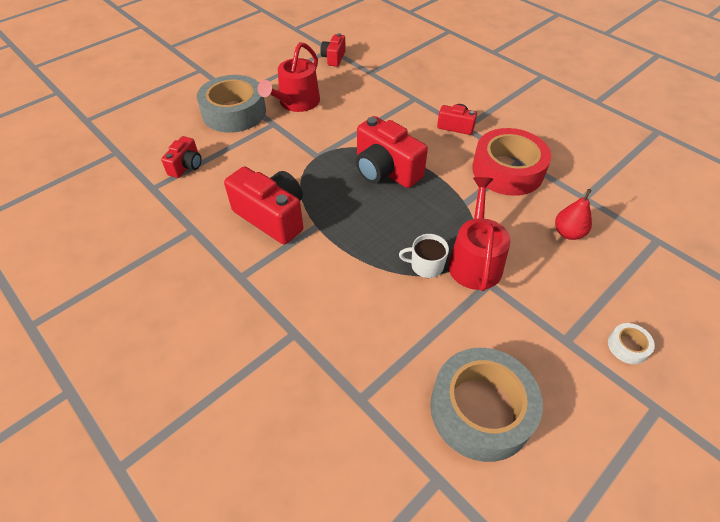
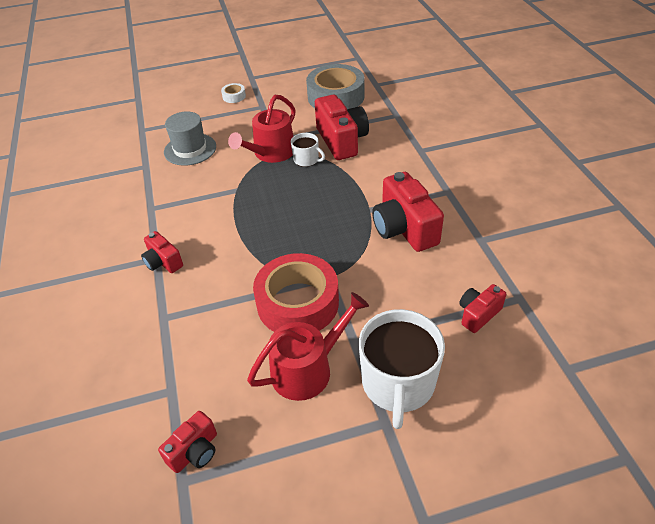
camera: 150 degrees left, 5 degrees down
grey tape [197,75,266,133] -> white mug [359,309,445,429]
red camera [356,116,428,188] -> red camera moved to [315,95,369,160]
red tape [472,128,551,196] -> red tape moved to [253,253,339,332]
red pear [555,189,592,240] -> grey hat [164,111,216,166]

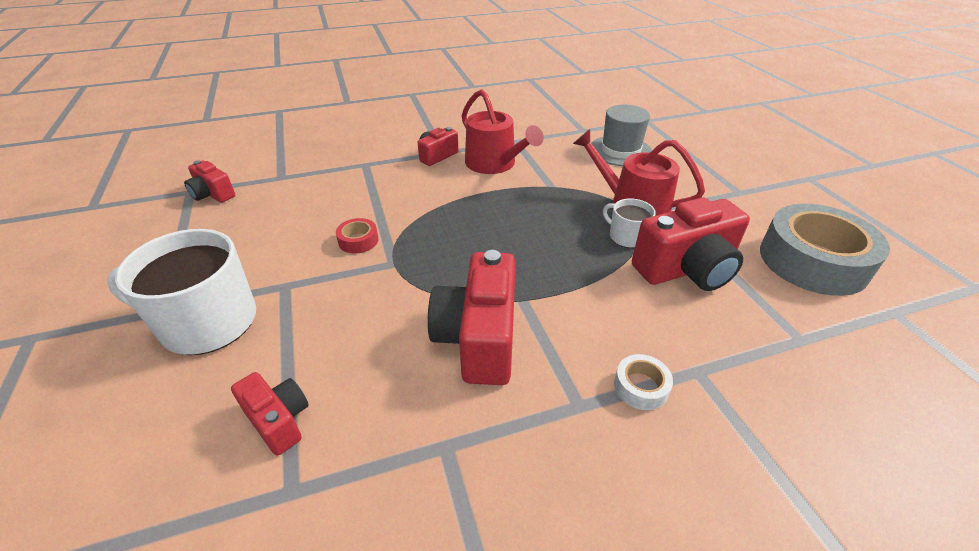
camera: 85 degrees right, 5 degrees down
white tape [221,83,246,103] -> white tape moved to [614,354,673,410]
red watering can [247,292,369,401] -> red watering can moved to [462,89,544,174]
red tape [253,253,339,332] -> red tape [336,218,378,253], size x0.42
white mug [291,133,325,167] -> white mug turned 105 degrees clockwise [603,198,656,248]
red camera [372,172,444,252] -> red camera turned 60 degrees counterclockwise [428,250,516,385]

